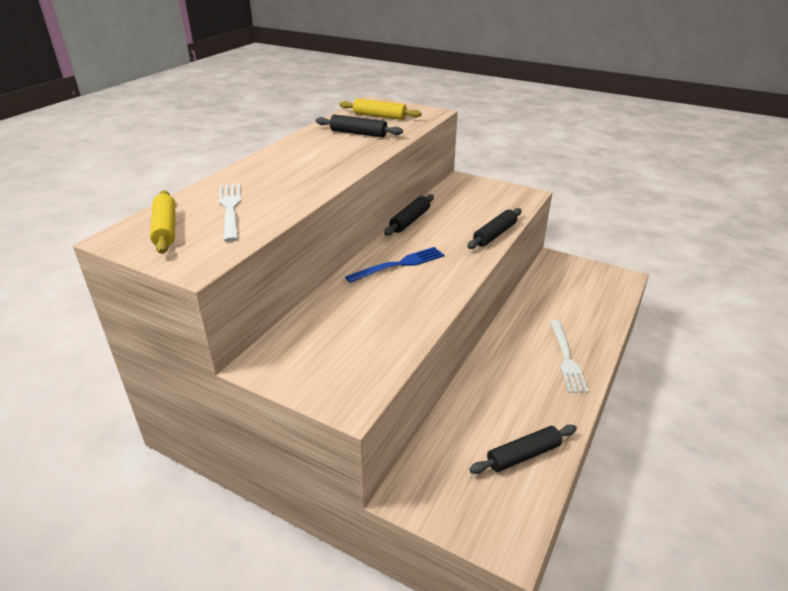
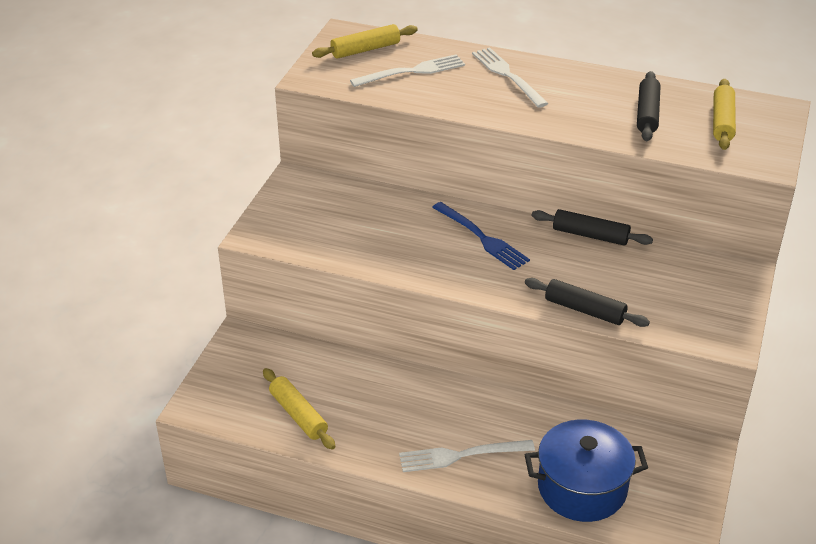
camera: 80 degrees right, 5 degrees up
black rolling pin [469,425,577,474] -> yellow rolling pin [263,368,335,450]
none -> white fork [472,47,548,108]
none -> blue pot [525,420,648,522]

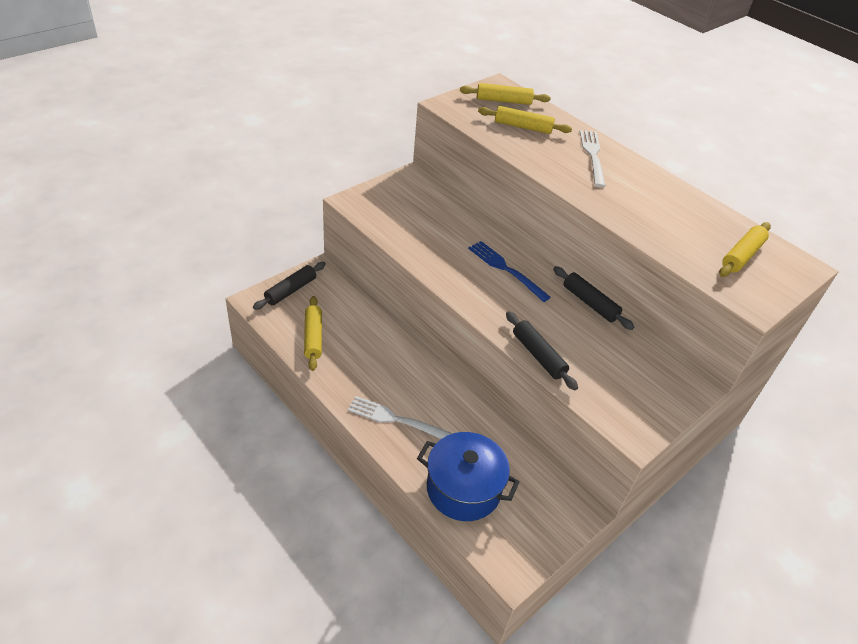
camera: 25 degrees right, 5 degrees up
white fork [350,54,465,87] -> yellow rolling pin [478,106,572,134]
blue fork [432,202,530,270] -> blue fork turned 150 degrees clockwise [468,241,551,302]
black rolling pin [637,71,660,141] -> black rolling pin moved to [253,262,326,310]

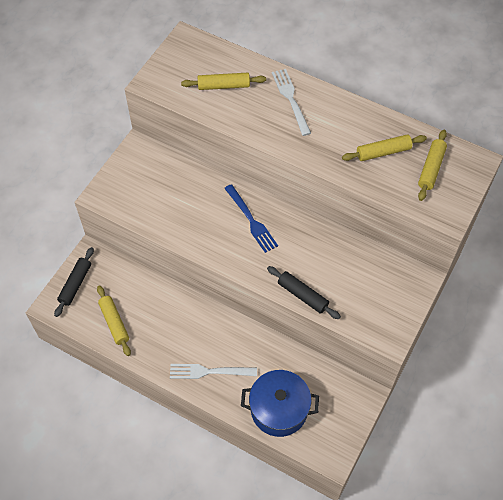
camera: 15 degrees left, 15 degrees up
yellow rolling pin [460,83,551,105] -> yellow rolling pin moved to [342,134,427,161]
blue fork [468,241,551,302] -> blue fork turned 150 degrees counterclockwise [224,184,278,253]
black rolling pin [553,266,634,330] -> none

